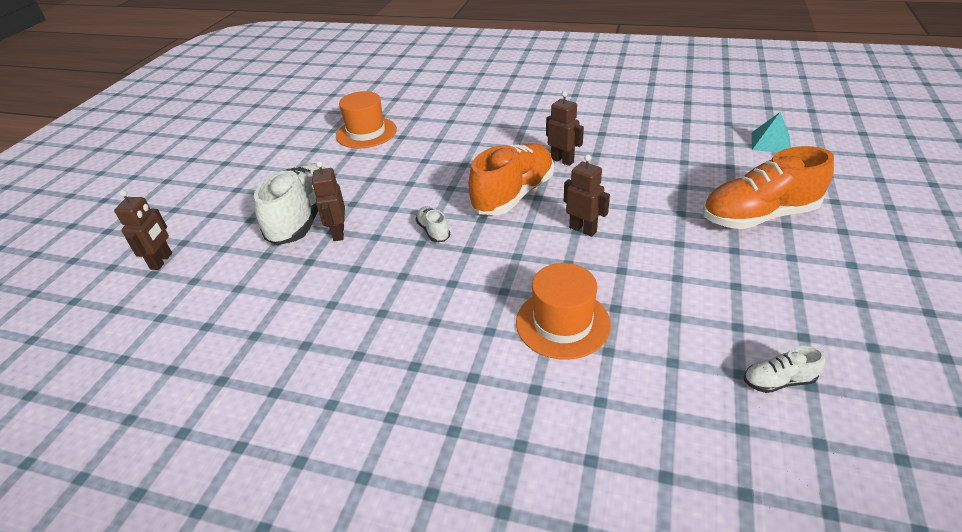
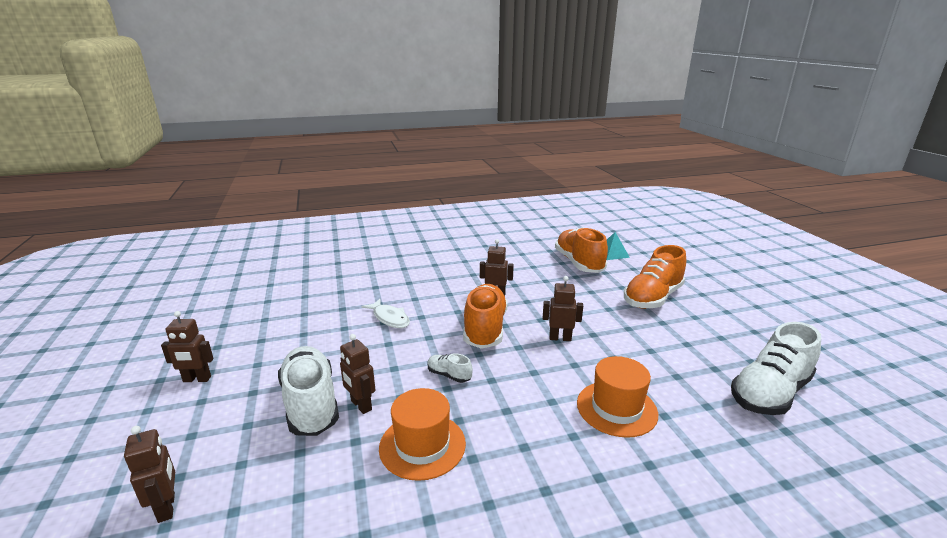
camera: 35 degrees left, 15 degrees down
orange hat [336,91,397,148] -> orange hat moved to [379,388,466,481]
white shoe [744,346,825,393] -> white shoe [731,322,821,415], size x2.23
none -> brown robot [161,311,214,382]
none -> white fish [361,299,410,328]
none -> orange shoe [555,227,608,273]

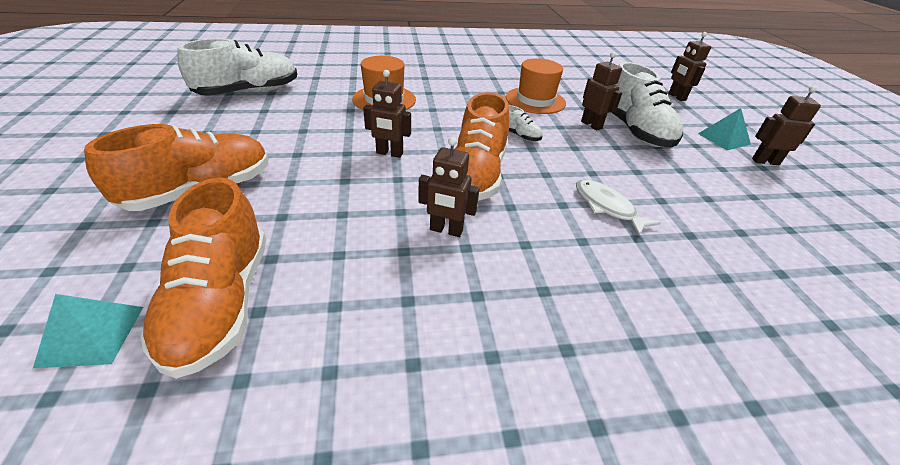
camera: 175 degrees left, 15 degrees up
none -> turquoise pyramid [698,108,751,150]

